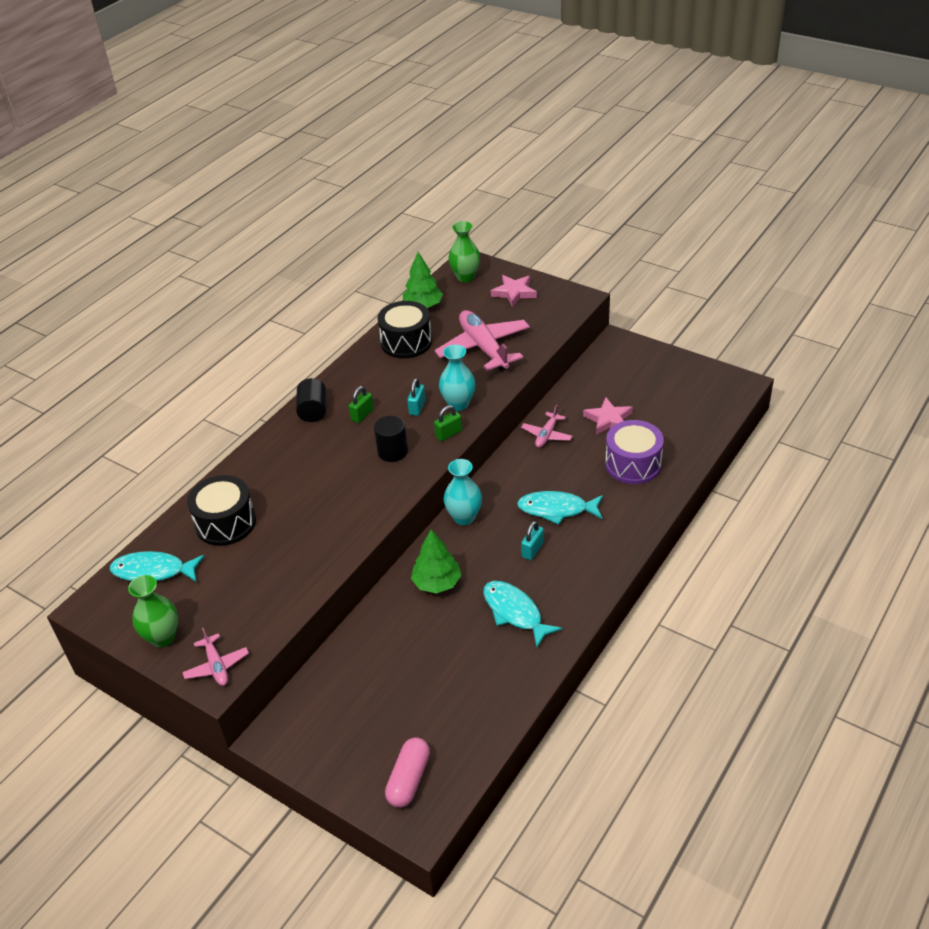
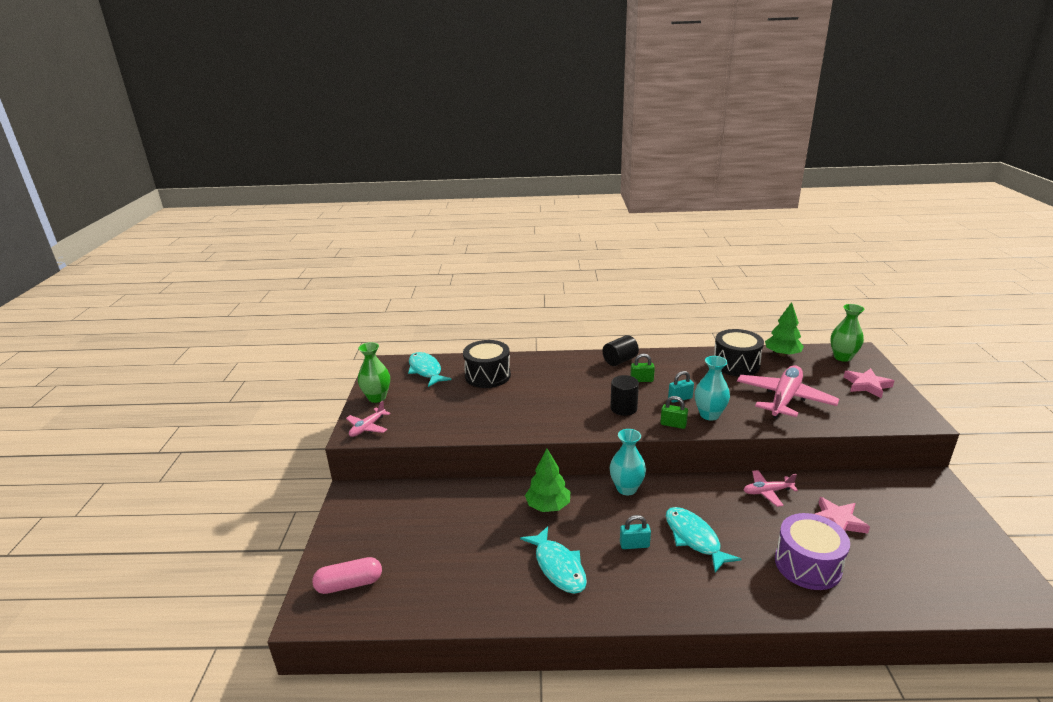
camera: 55 degrees right, 15 degrees down
turquoise fish [483,581,562,648] -> turquoise fish turned 135 degrees clockwise [520,526,587,594]

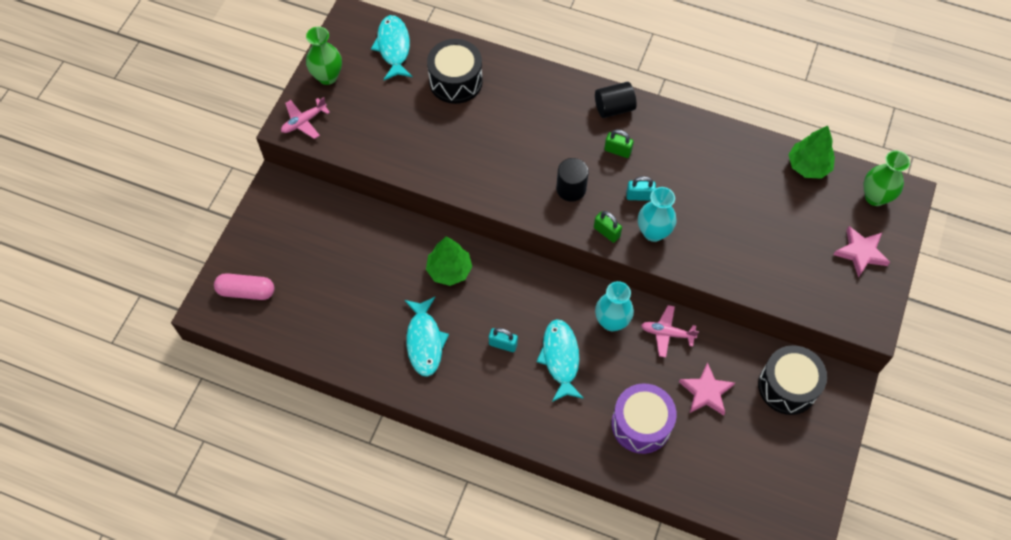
camera: 20 degrees right, 35 degrees up
turquoise vase [610,429,646,495] -> turquoise vase moved to [595,281,634,331]
black drum [714,329,764,377] -> black drum moved to [758,345,827,415]
pink plane [737,365,839,419] -> none

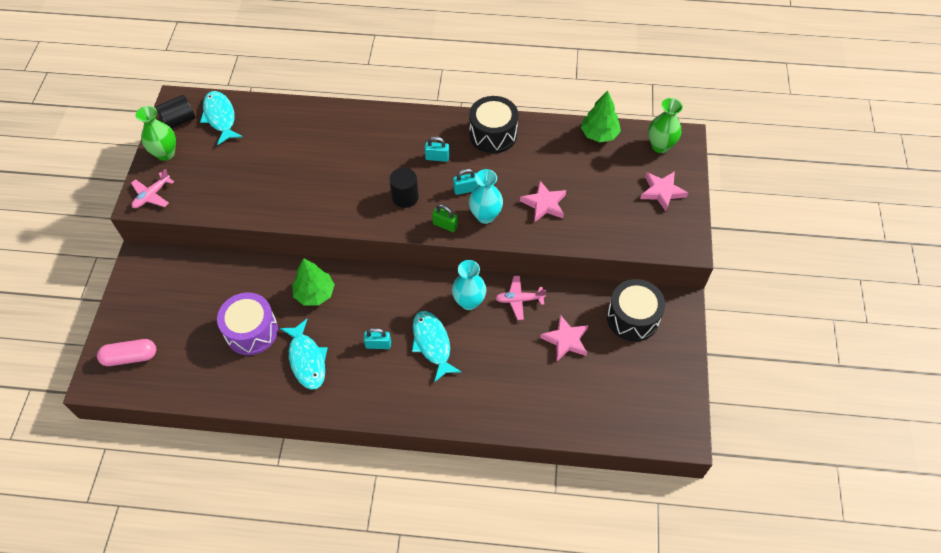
camera: 15 degrees left, 5 degrees down
black drum [427,39,483,104] -> black drum moved to [469,96,518,153]
black cylinder [595,82,637,118] -> black cylinder moved to [156,95,195,129]
green padlock [604,129,634,158] -> turquoise padlock [425,136,449,162]
purple drum [612,383,677,454] -> purple drum moved to [217,292,278,355]
none -> pink star [520,181,566,222]

